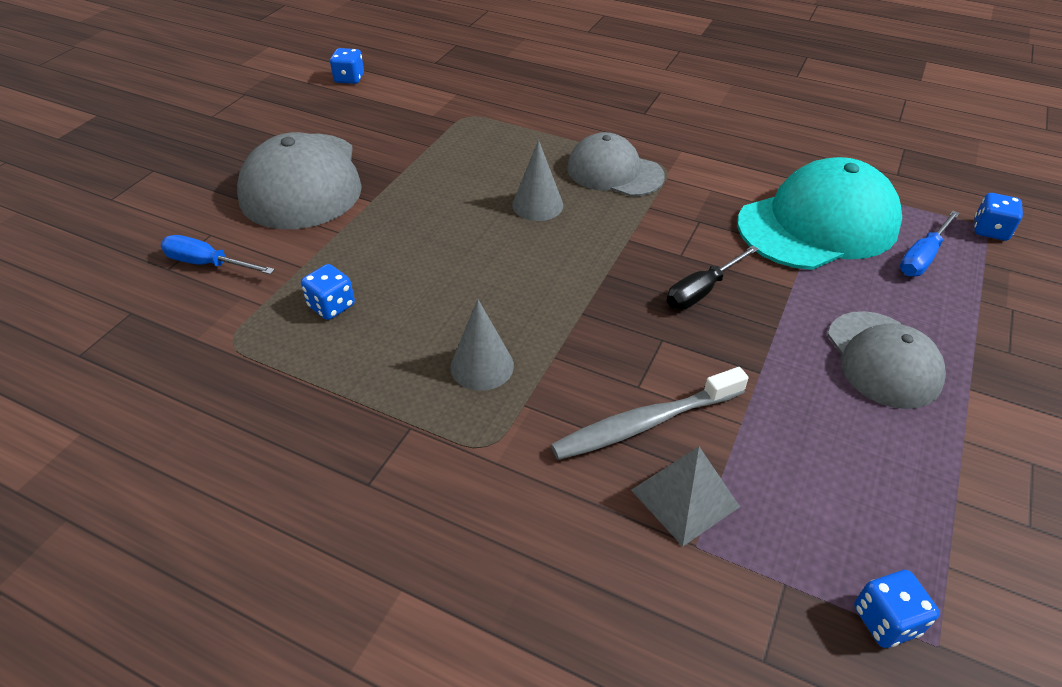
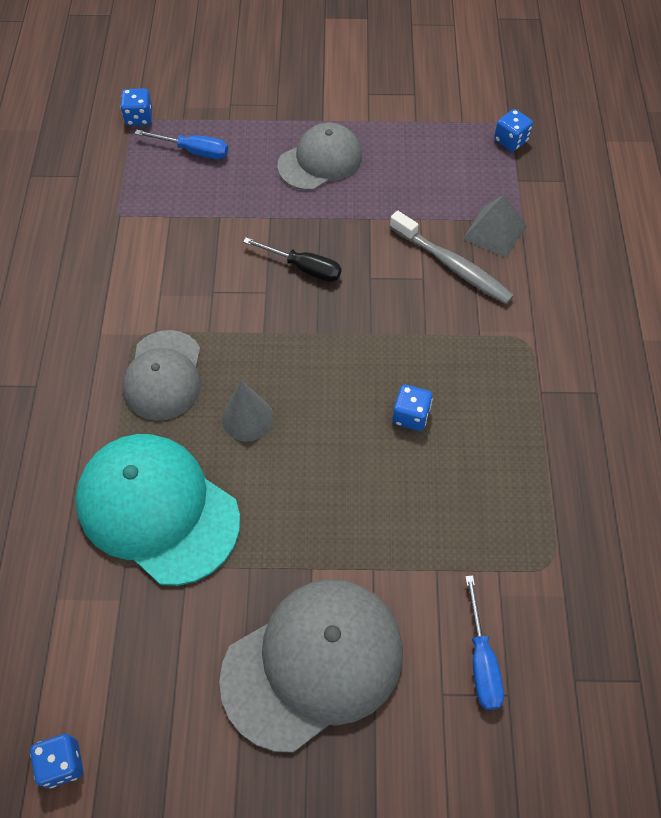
camera: 115 degrees left, 15 degrees up
blue dice [301,264,355,320] -> blue dice moved to [392,385,433,431]
grey cone [450,299,514,391] -> none
turquoise cap [737,157,902,270] -> turquoise cap moved to [75,434,240,586]

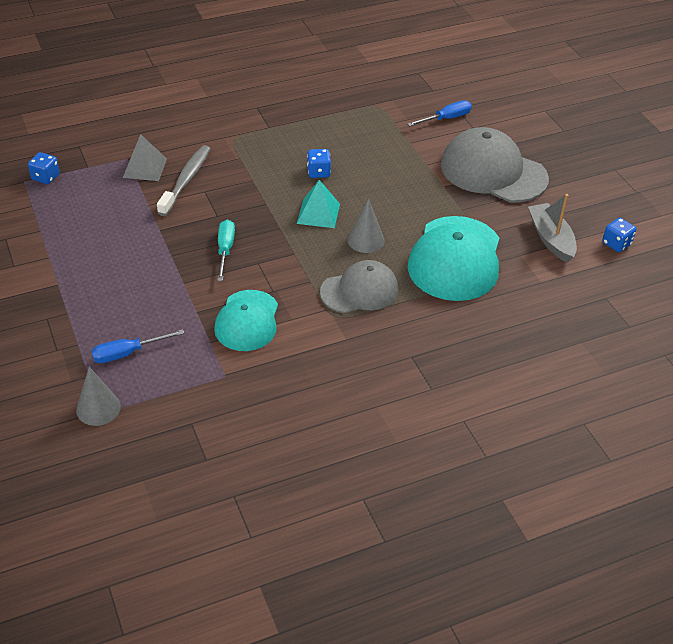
camera: 115 degrees left, 15 degrees down
blue dice [120,88,152,126] -> grey cone [76,367,121,426]
blue screwdriver [135,130,228,159] -> blue screwdriver turned 105 degrees counterclockwise [92,329,184,363]
black screwdriver [243,237,341,282] -> turquoise screwdriver [217,219,235,281]
grey cap [277,123,362,190] -> none
none -> turquoise cap [214,290,278,351]
none -> turquoise pyramid [297,180,340,228]
none -> grey boat [528,194,577,263]

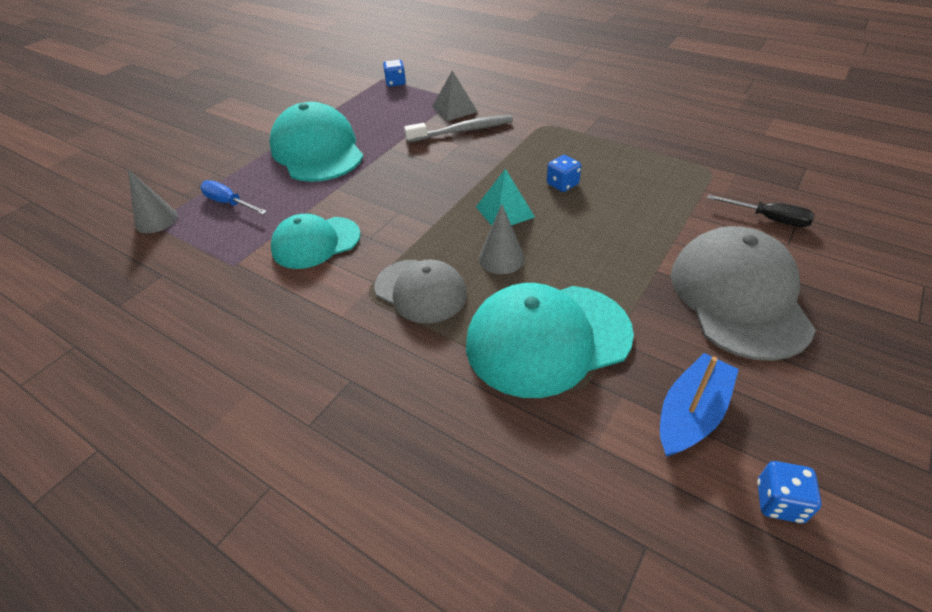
camera: 60 degrees right, 0 degrees up
turquoise screwdriver [217,219,235,281] -> none
blue screwdriver [407,100,472,126] -> black screwdriver [707,195,815,227]
grey boat [528,194,577,263] -> blue boat [660,353,739,457]
none -> turquoise cap [269,102,363,182]

